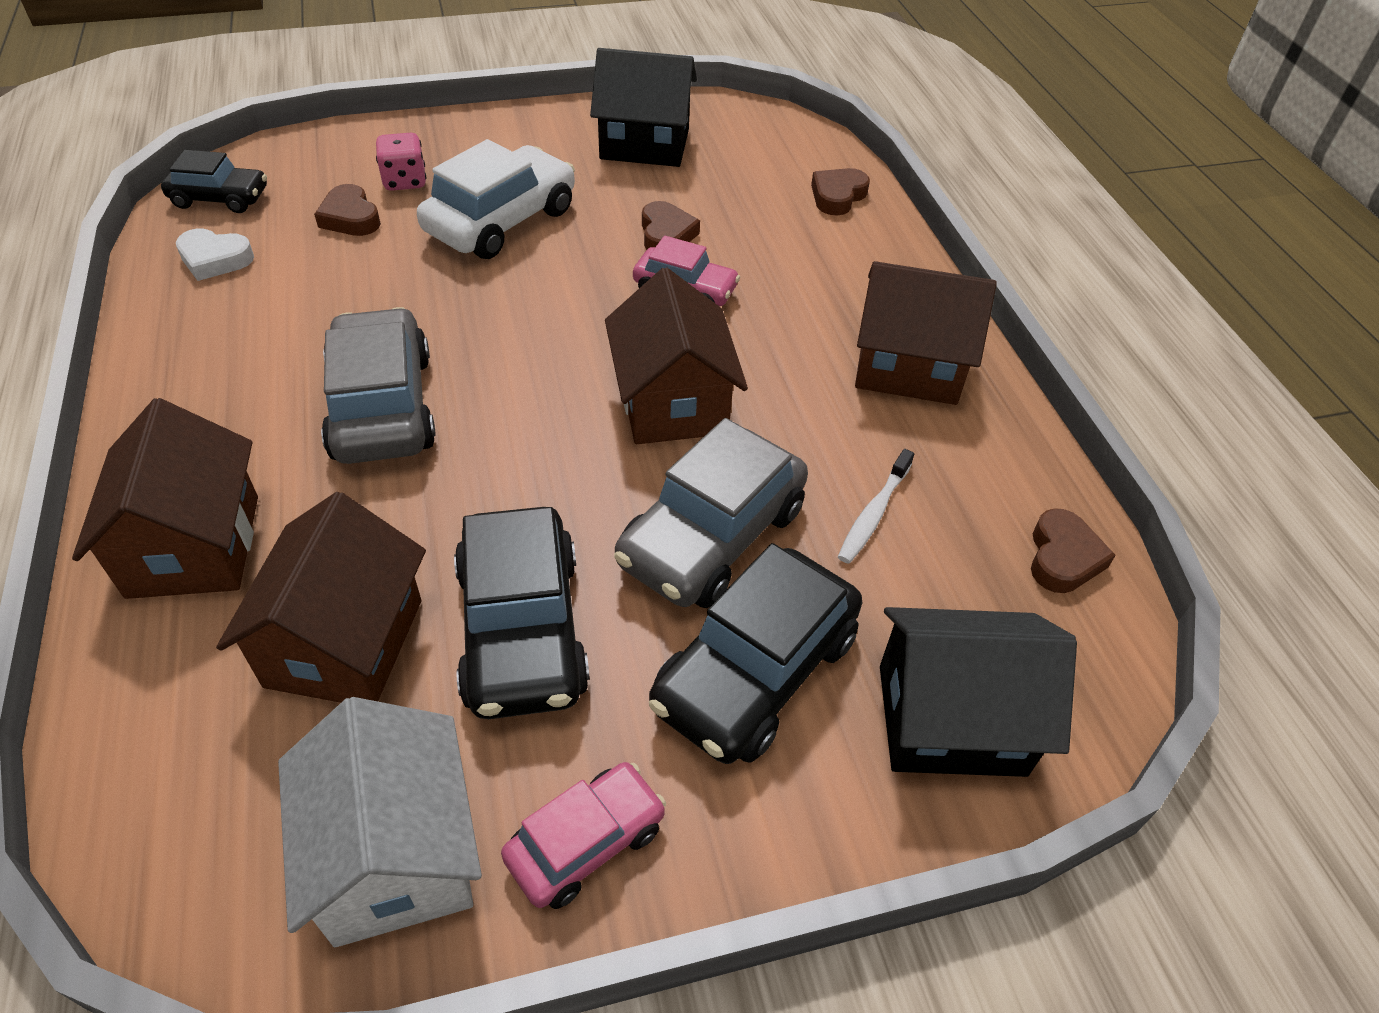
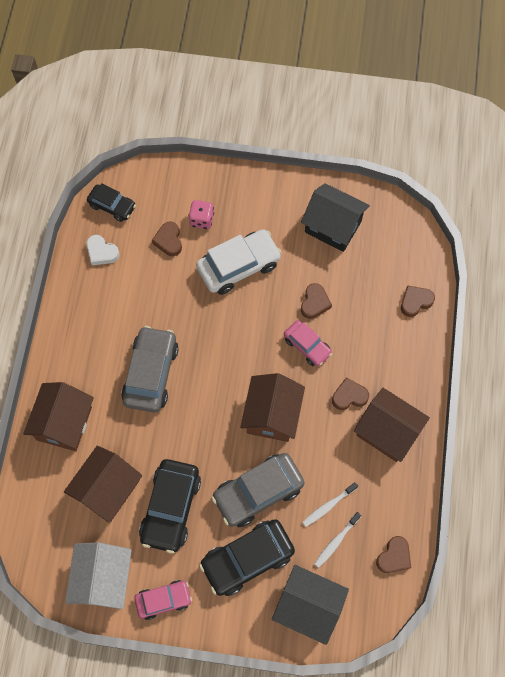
camera: 25 degrees right, 20 degrees up
none -> white toothbrush [314,512,361,568]
none -> brown heart [332,378,369,410]

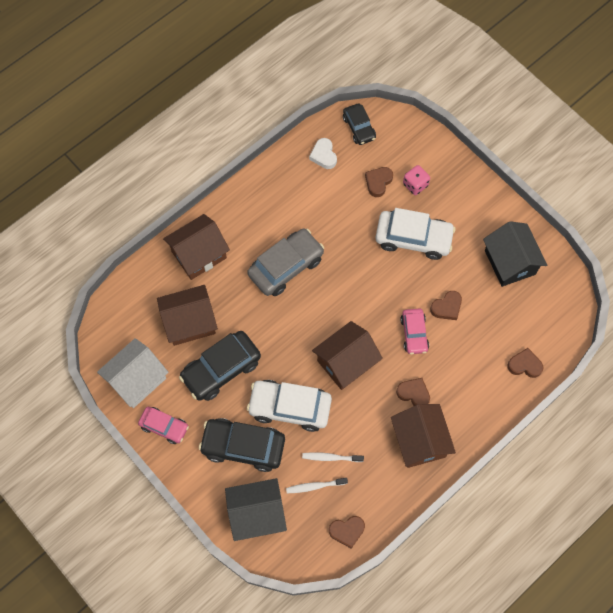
camera: 40 degrees right, 0 degrees up
grey car [211,453,305,527] -> white car [247,380,332,432]
black house [272,565,349,645] -> black house turned 75 degrees counterclockwise [225,478,287,541]

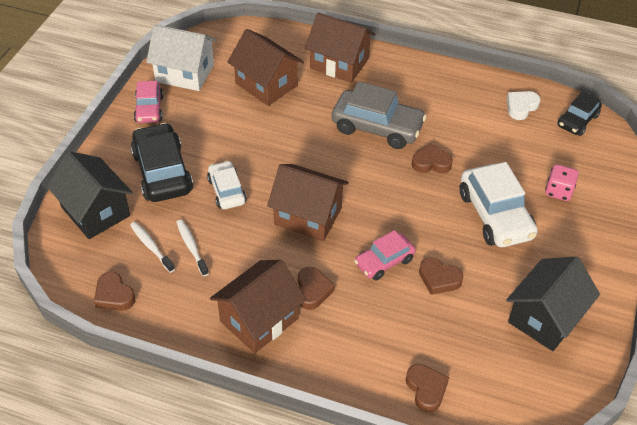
camera: 60 degrees right, 20 degrees down
black car [179,331,261,401] -> none
white car [247,380,332,432] -> white car [207,161,247,209], size x0.60
brown heart [365,167,393,197] -> brown heart moved to [412,143,453,173]

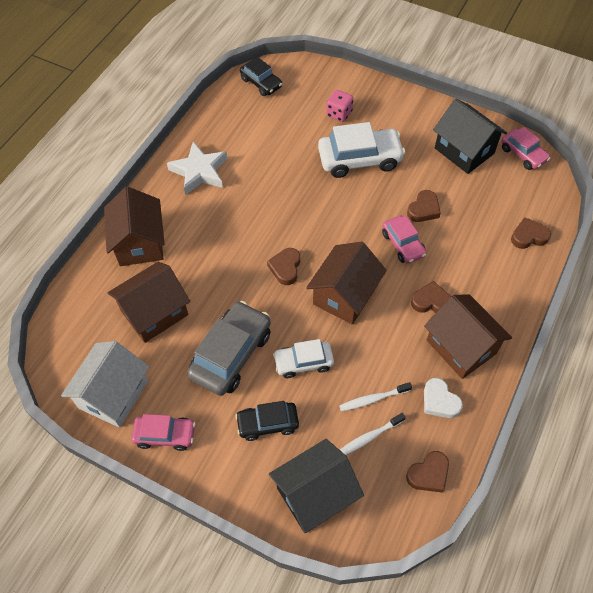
camera: 80 degrees left, 10 degrees up
black car [131,123,193,202] -> black car [235,401,299,441], size x0.60
brown house [305,13,375,83] -> brown house turned 45 degrees counterclockwise [104,187,165,266]
grey car [332,81,427,149] -> grey car moved to [187,301,271,396]
brown heart [412,143,453,173] -> brown heart moved to [267,248,300,285]
white heart [507,91,540,120] -> white heart moved to [424,378,463,418]
none -> white star [167,142,227,195]
none -> pink car [501,127,551,170]

